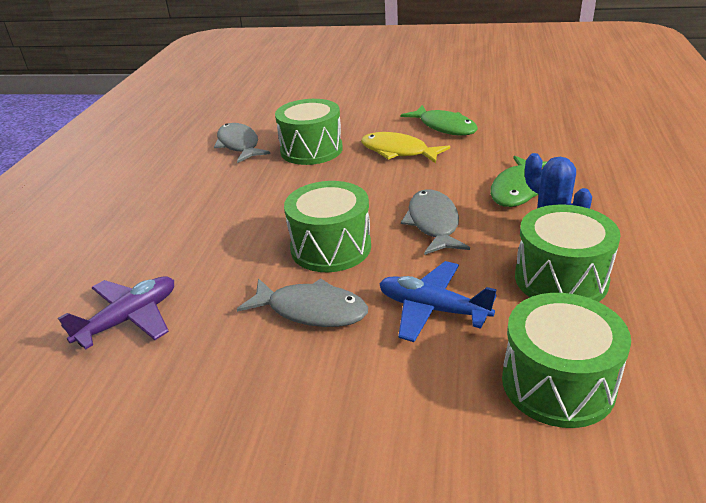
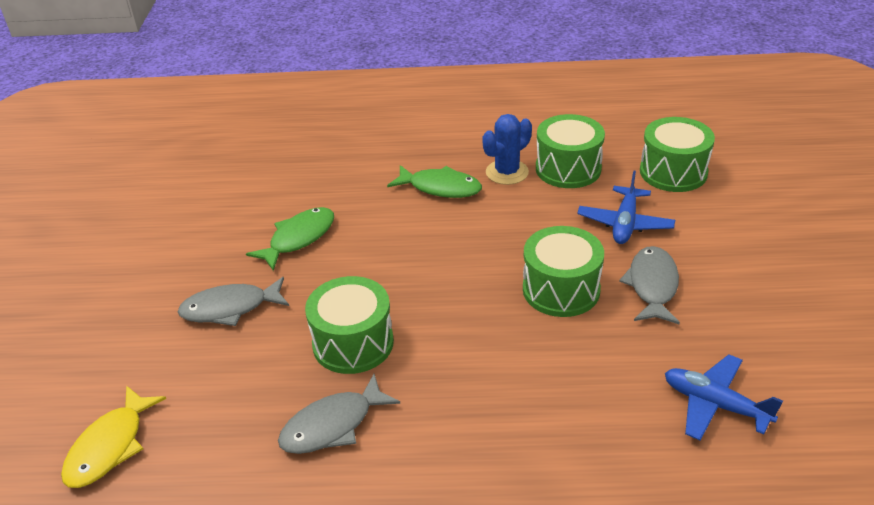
camera: 100 degrees left, 5 degrees up
purple plane [58,276,174,349] -> blue plane [665,354,783,441]
yellow fish [361,132,450,163] -> yellow fish moved to [61,385,166,488]
grey fish [401,189,470,255] -> grey fish moved to [178,277,289,326]

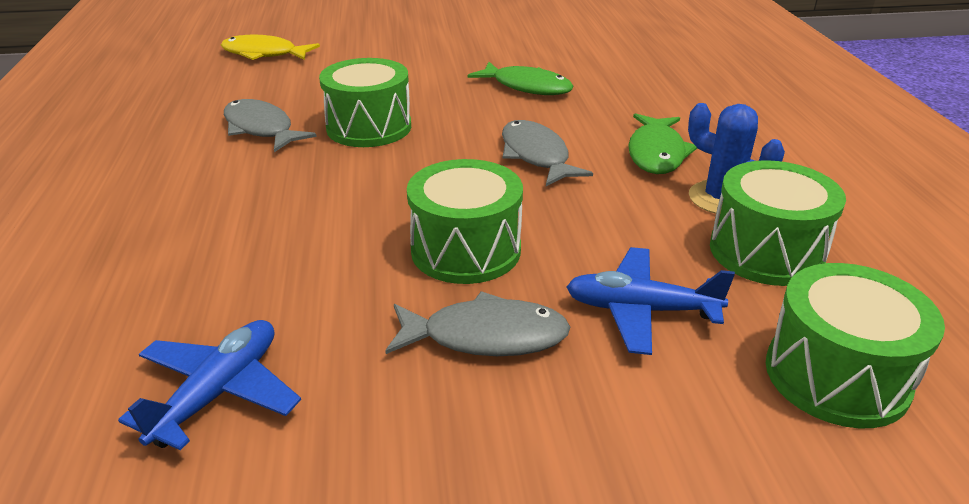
camera: 80 degrees right, 5 degrees down
grey fish [178,277,289,326] -> grey fish moved to [502,120,593,186]

